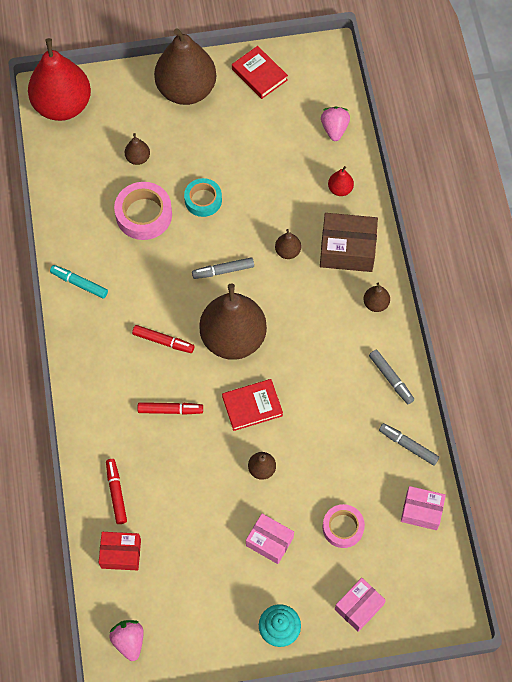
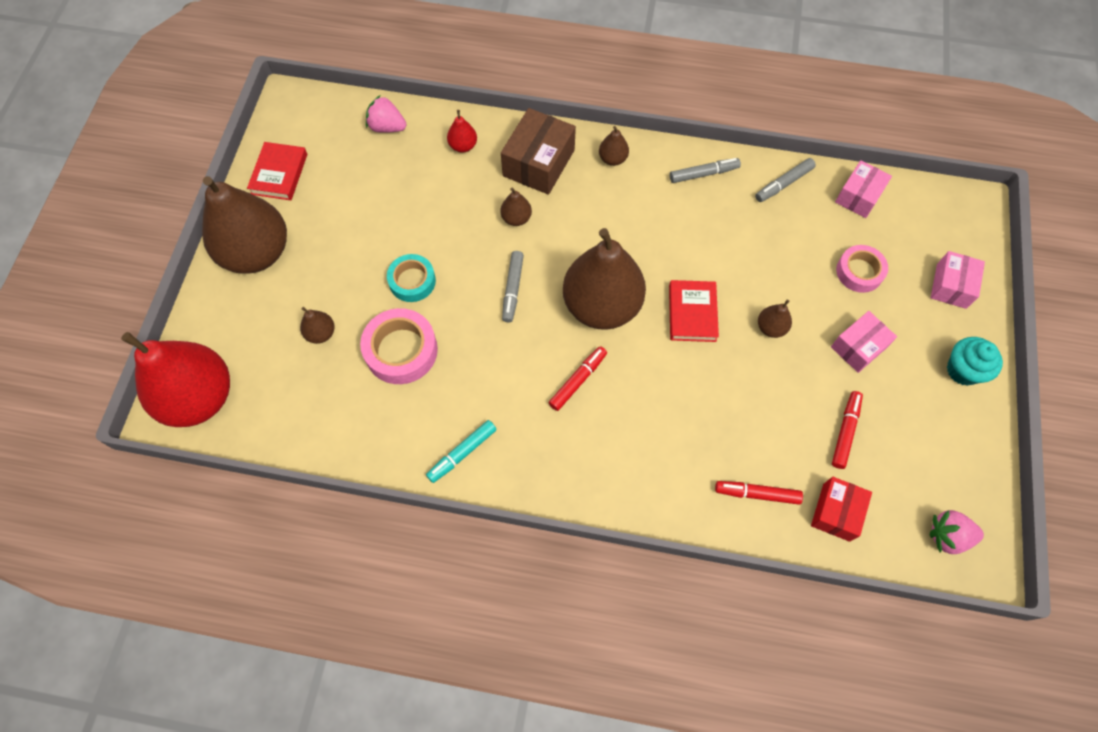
camera: 70 degrees left, 0 degrees up
red marker [138,402,203,415] -> red marker moved to [832,391,863,469]
red book [232,46,288,99] -> red book turned 60 degrees counterclockwise [247,142,307,200]
pink box [335,578,386,632] -> pink box turned 45 degrees clockwise [931,251,985,309]

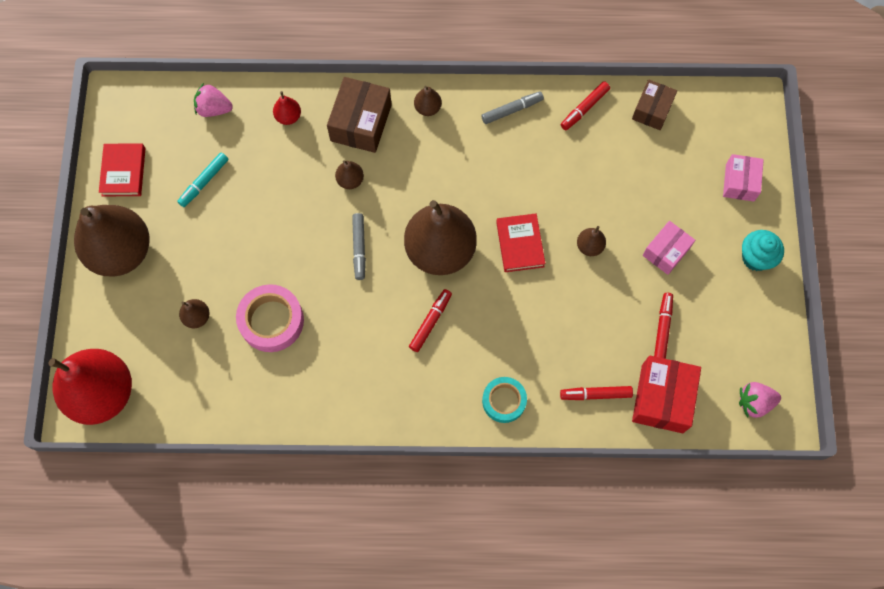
camera: 10 degrees left, 5 degrees up
turquoise tape [387,254,436,302] -> turquoise tape moved to [482,377,527,423]
turquoise marker [426,420,497,483] -> turquoise marker moved to [177,153,229,207]
grey marker [755,158,816,202] -> red marker [561,81,610,130]
red box [811,477,872,542] -> red box [632,355,701,433], size x1.54
pink box [835,160,892,218] -> brown box [632,79,677,130]
pink tape [836,245,888,293] -> none

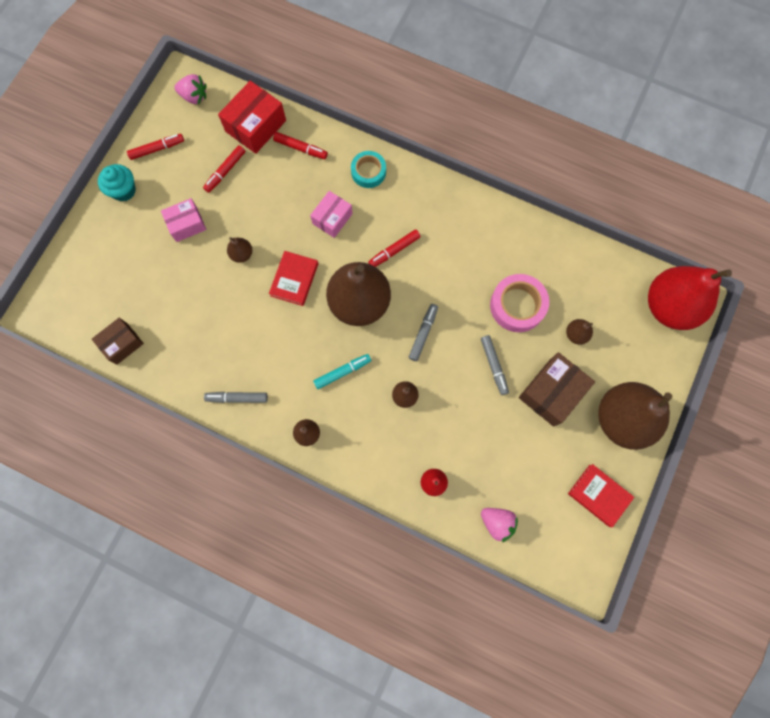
camera: 155 degrees left, 5 degrees up
red book [99,143,146,196] -> red book turned 75 degrees counterclockwise [568,464,634,527]
turquoise marker [177,153,229,207] -> turquoise marker moved to [313,354,371,389]
brown box [327,77,392,153] -> brown box moved to [519,352,595,427]
red marker [561,81,610,130] -> red marker moved to [127,134,184,160]
pink box [723,154,764,202] -> pink box moved to [310,191,353,238]
none -> grey marker [481,335,509,395]

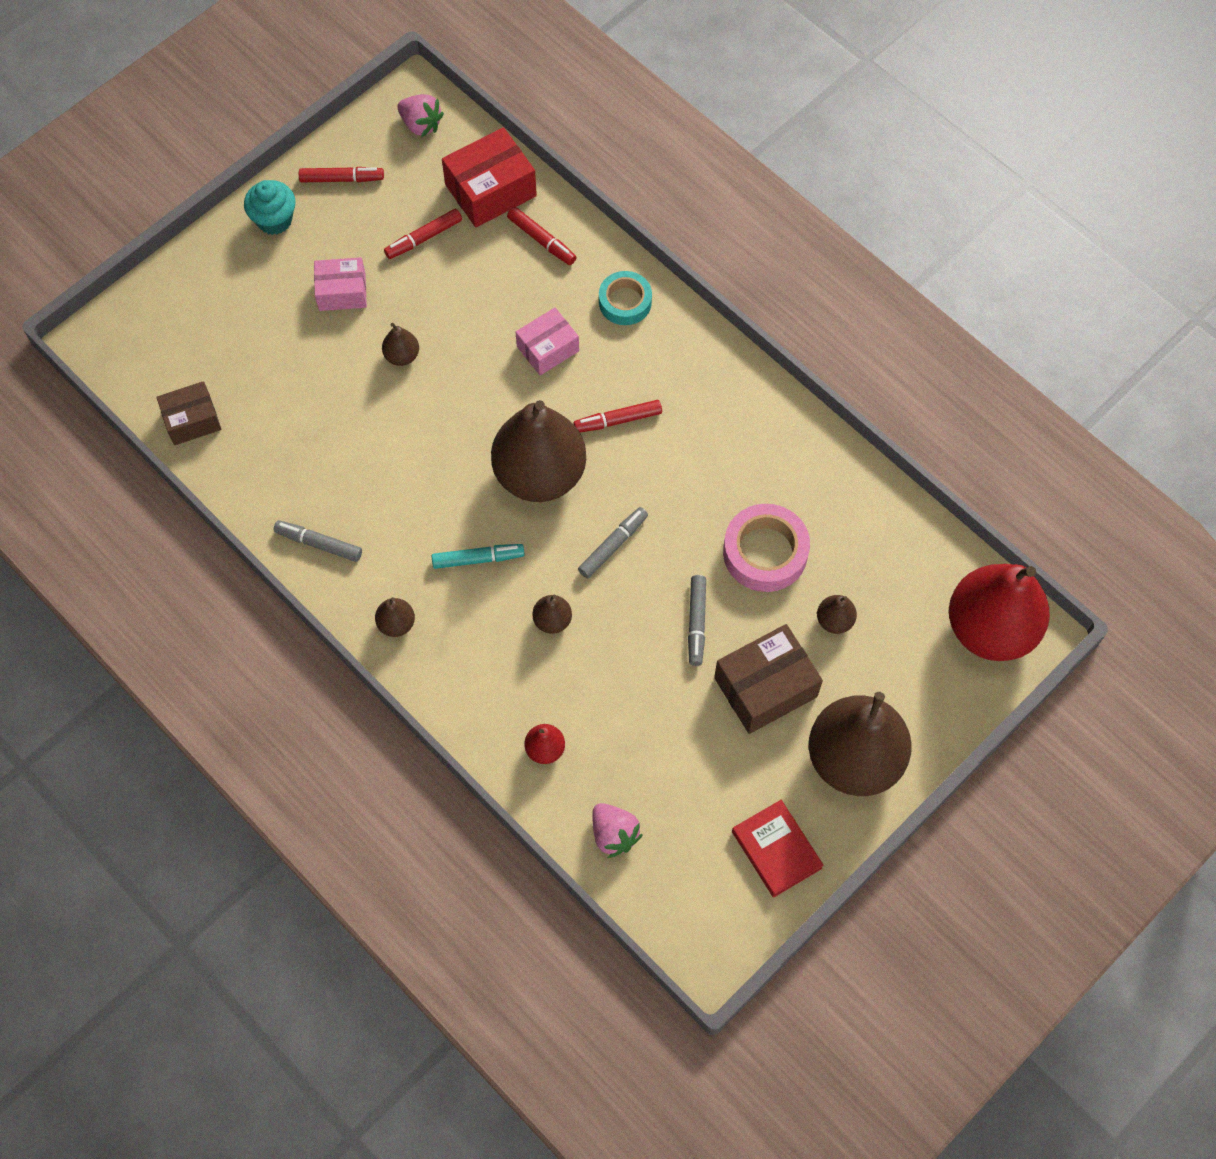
camera: 20 degrees right, 10 degrees down
red book [269,251,318,306] -> none

